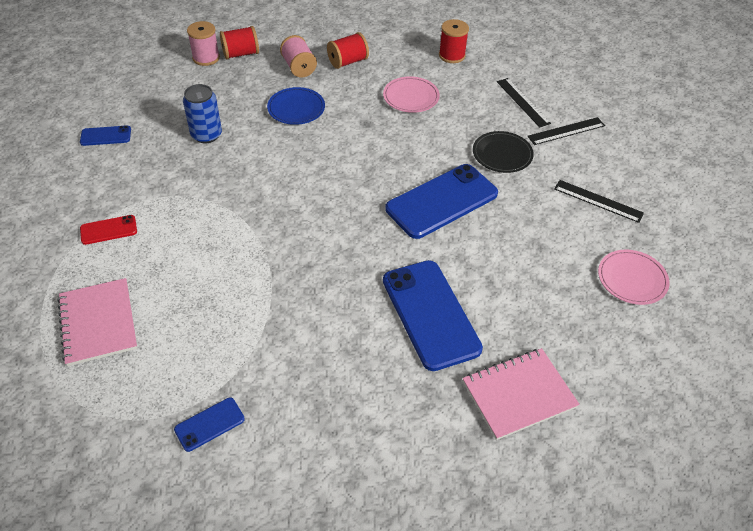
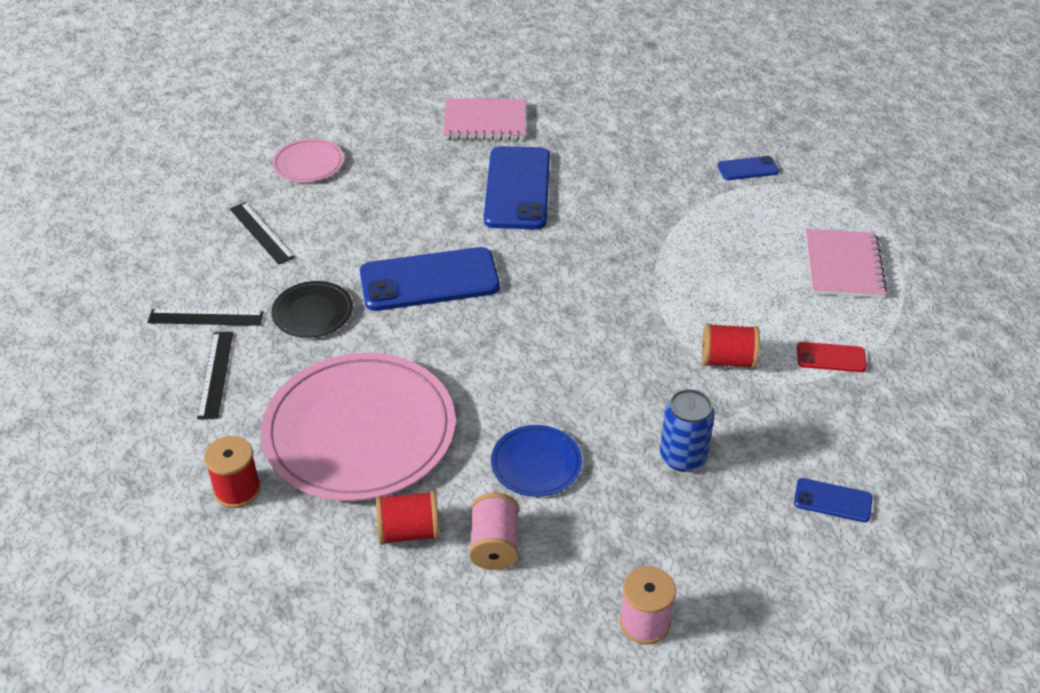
camera: 155 degrees left, 5 degrees down
red spool [220,26,259,59] -> red spool moved to [702,323,760,369]
pink plate [383,76,440,113] -> pink plate [261,353,456,501], size x2.17

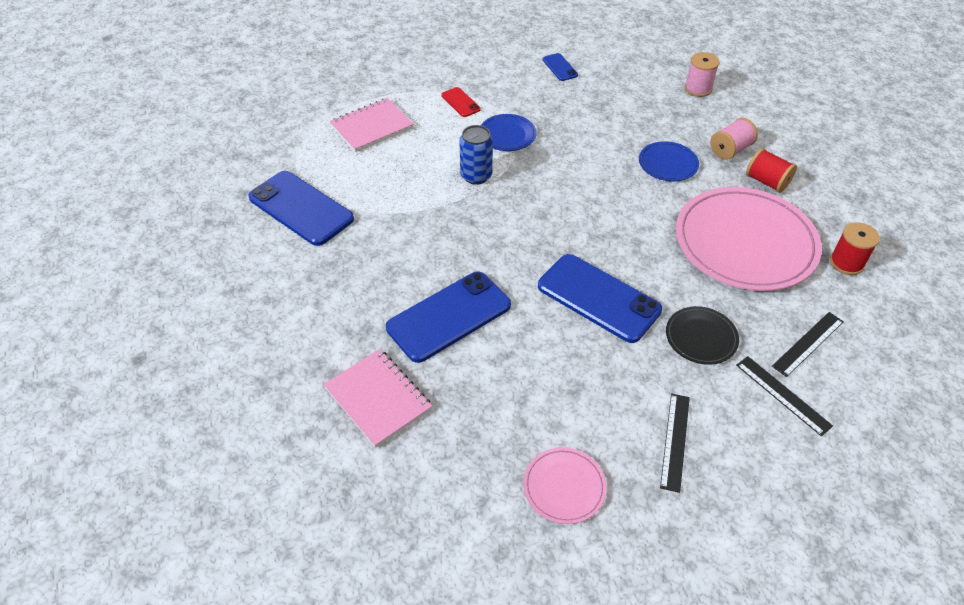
camera: 130 degrees left, 5 degrees up
blue can [660,389,715,472] -> blue can moved to [459,125,493,185]
red spool [702,323,760,369] -> blue plate [481,114,537,151]
blue phone [718,156,779,180] -> blue phone [248,171,354,246], size x2.14

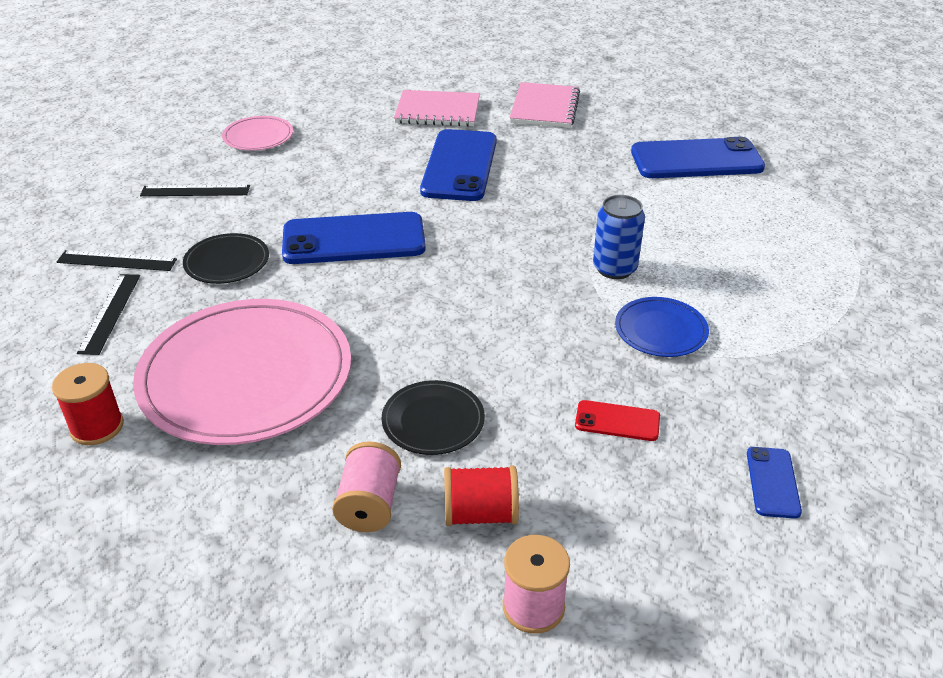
camera: 135 degrees right, 10 degrees down
pink notebook [329,98,414,152] -> pink notebook moved to [509,82,580,128]
red phone [441,87,481,117] -> red phone moved to [575,400,660,441]
blue phone [543,53,578,81] -> blue phone turned 75 degrees clockwise [747,447,802,519]
blue plate [639,141,699,181] -> black plate [382,380,485,455]
black ruler [660,394,690,493] -> black ruler turned 60 degrees counterclockwise [140,185,250,196]
red spool [746,148,797,193] -> red spool moved to [444,465,519,526]

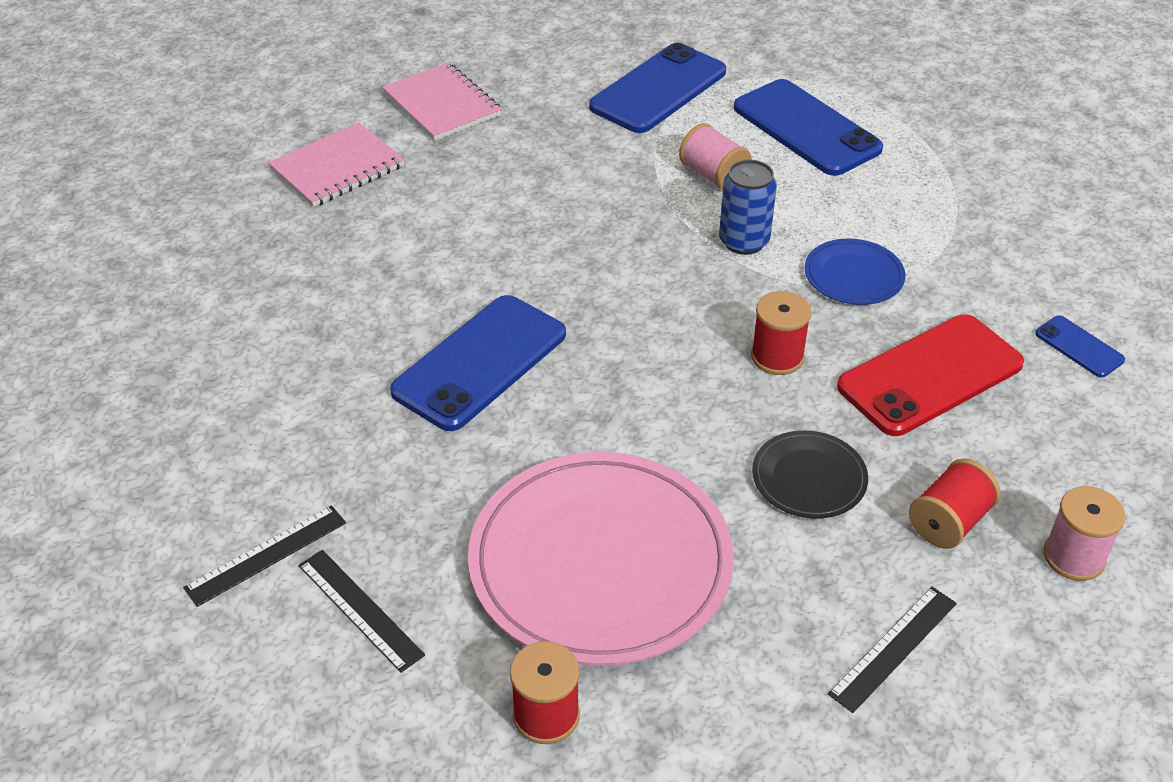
camera: 45 degrees left, 5 degrees up
black ruler [140,185,250,196] -> black ruler moved to [828,587,957,713]
black plate [183,233,269,284] -> none
pink plate [222,116,293,151] -> none
pink spool [332,441,401,532] -> pink spool moved to [679,123,752,190]
blue phone [420,129,497,201] -> blue phone moved to [734,79,883,176]
red phone [575,400,660,441] -> red phone [837,314,1024,436], size x2.14
none -> red spool [751,291,811,375]

